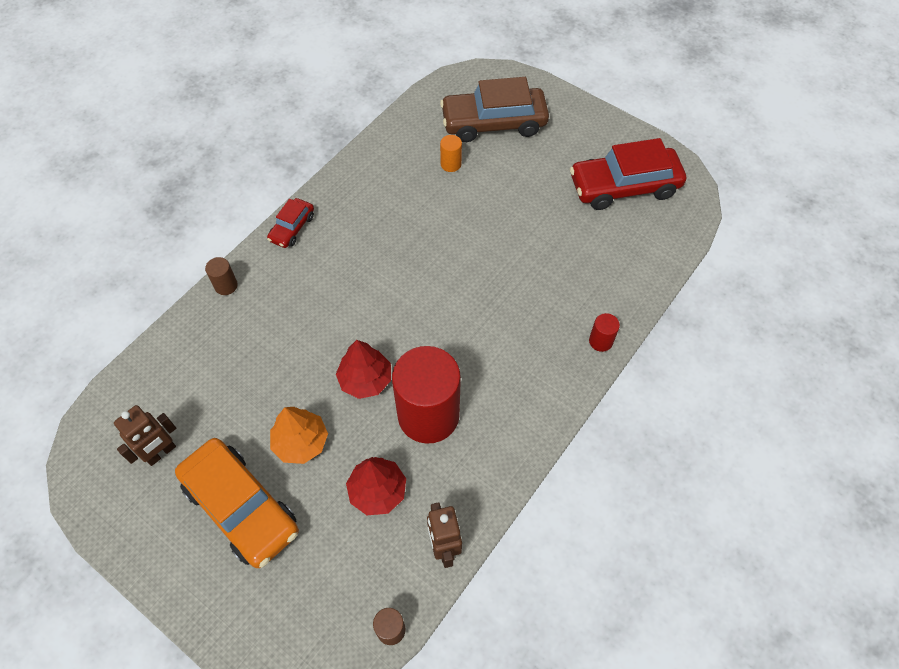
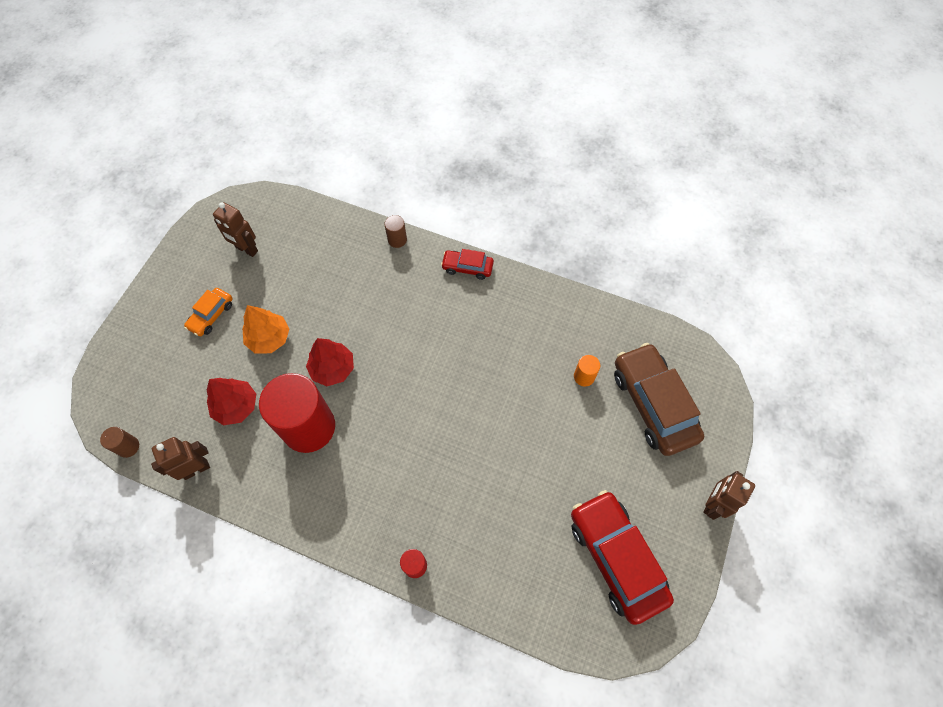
camera: 75 degrees right, 5 degrees up
orange car [175,438,299,568] -> orange car [184,288,233,336], size x0.50
none -> brown robot [703,471,755,520]

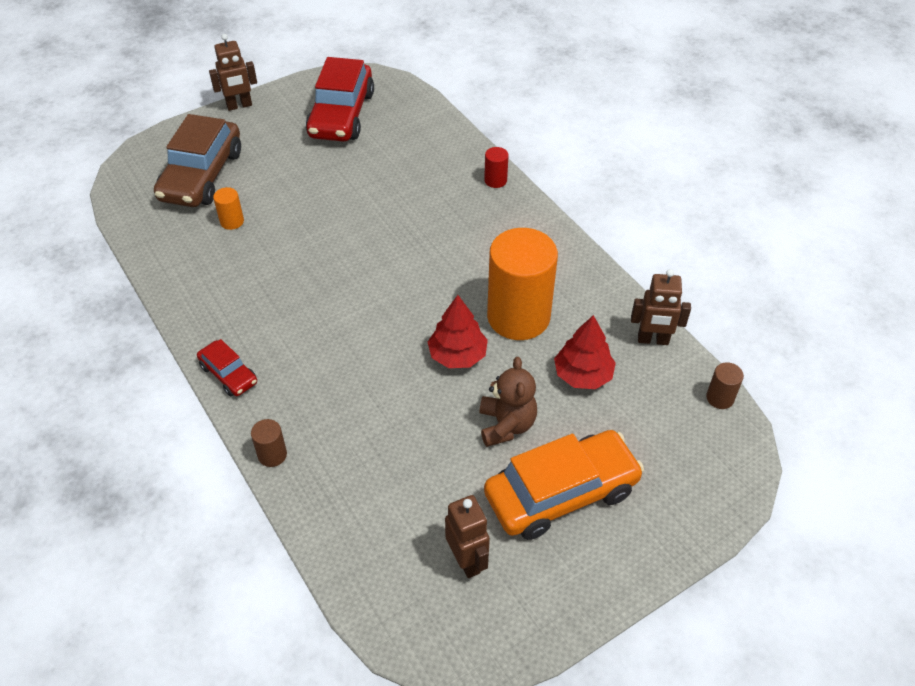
camera: 145 degrees left, 15 degrees down
orange car [184,288,233,336] -> orange car [484,430,644,540], size x1.99
orange tree [242,305,289,354] -> brown teddy bear [479,357,537,447]
red cylinder [259,373,335,453] -> orange cylinder [487,228,558,340]

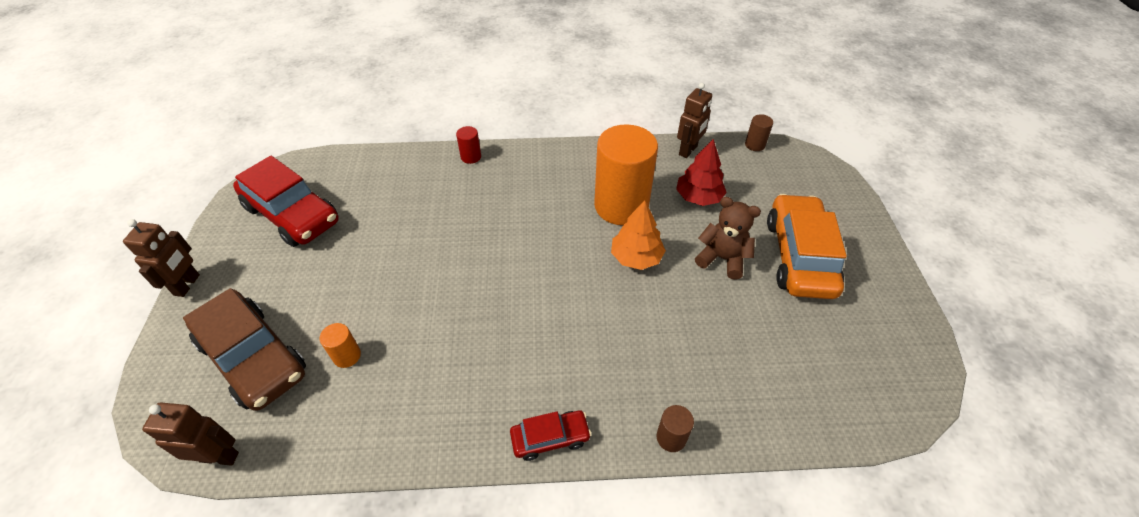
camera: 60 degrees left, 0 degrees up
red tree [428,295,488,368] -> orange tree [611,200,666,270]
brown robot [445,495,490,578] -> brown robot moved to [142,402,239,466]

